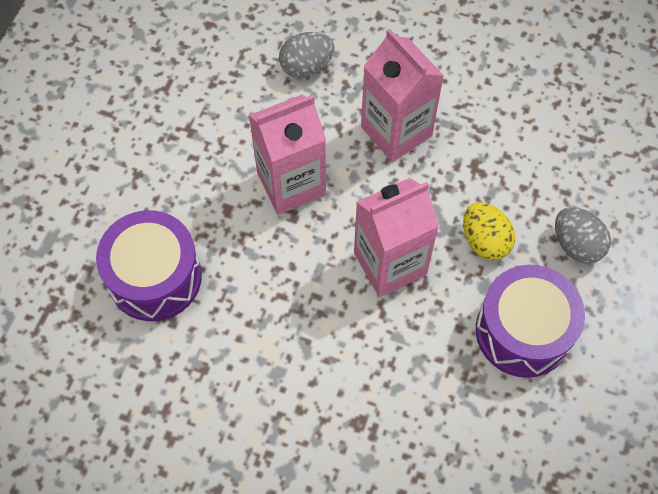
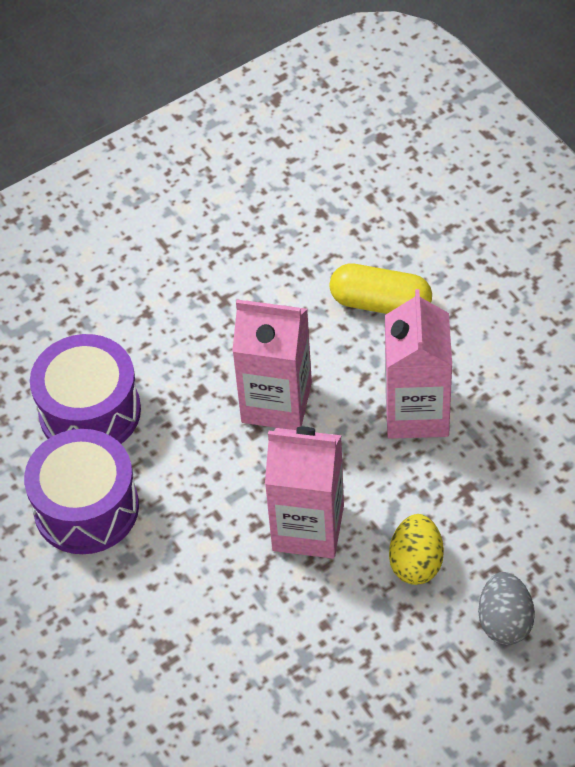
camera: 40 degrees right, 10 degrees down
grey egg [279,32,334,78] -> yellow capsule [329,264,432,314]
purple drum [476,265,585,378] -> purple drum moved to [24,429,139,554]

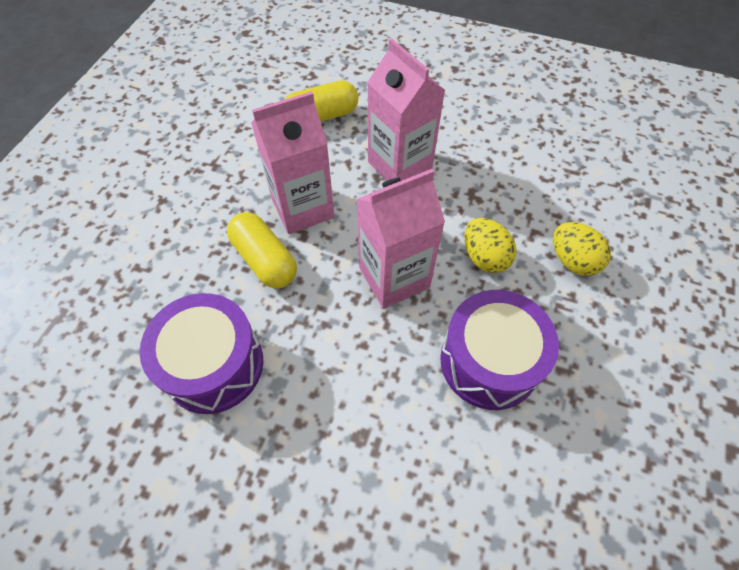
camera: 40 degrees left, 5 degrees up
purple drum [30,334,141,444] -> purple drum moved to [440,290,559,410]
grey egg [478,572,535,645] -> yellow egg [553,222,611,276]
none -> yellow capsule [227,212,297,288]

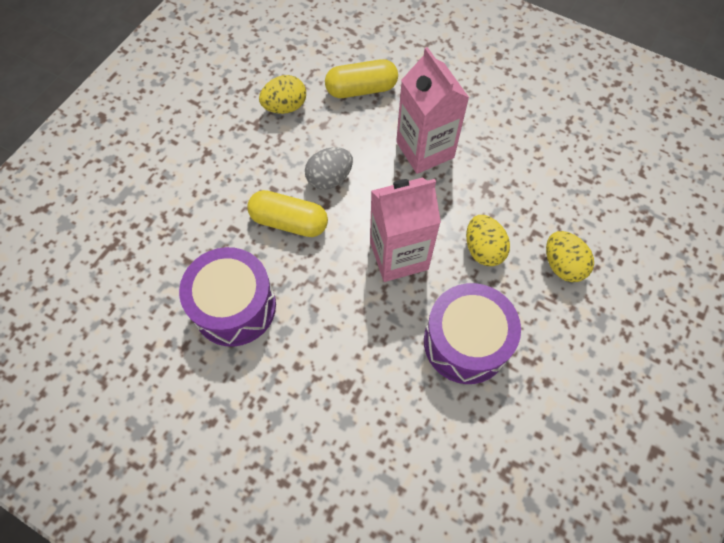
camera: 10 degrees right, 5 degrees up
yellow capsule [227,212,297,288] -> yellow capsule turned 45 degrees counterclockwise [247,190,328,237]
pink carton [251,91,334,234] -> grey egg [305,147,353,190]
none -> yellow egg [259,75,306,114]

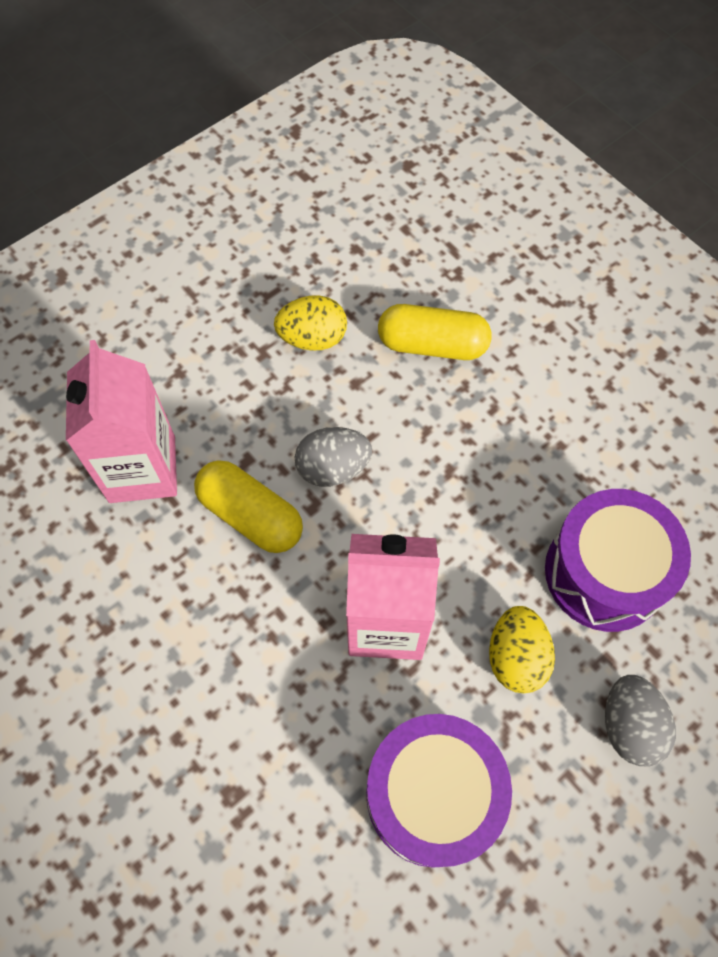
camera: 20 degrees right, 0 degrees up
purple drum [179,247,276,347] -> purple drum moved to [545,489,691,632]
pink carton [396,47,469,174] -> pink carton moved to [66,340,177,503]
yellow egg [546,231,594,282] -> grey egg [605,675,676,766]

